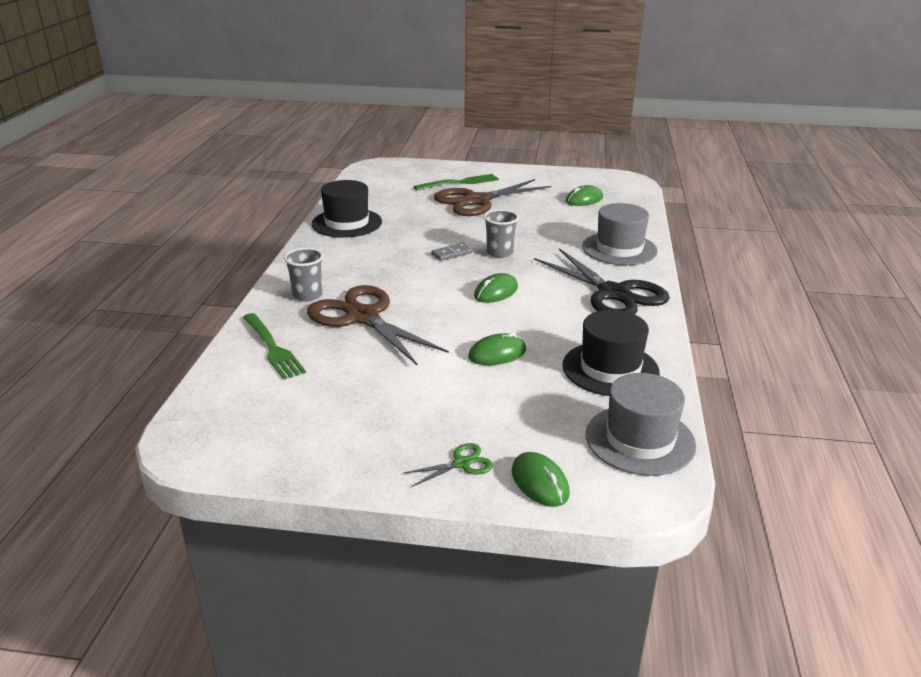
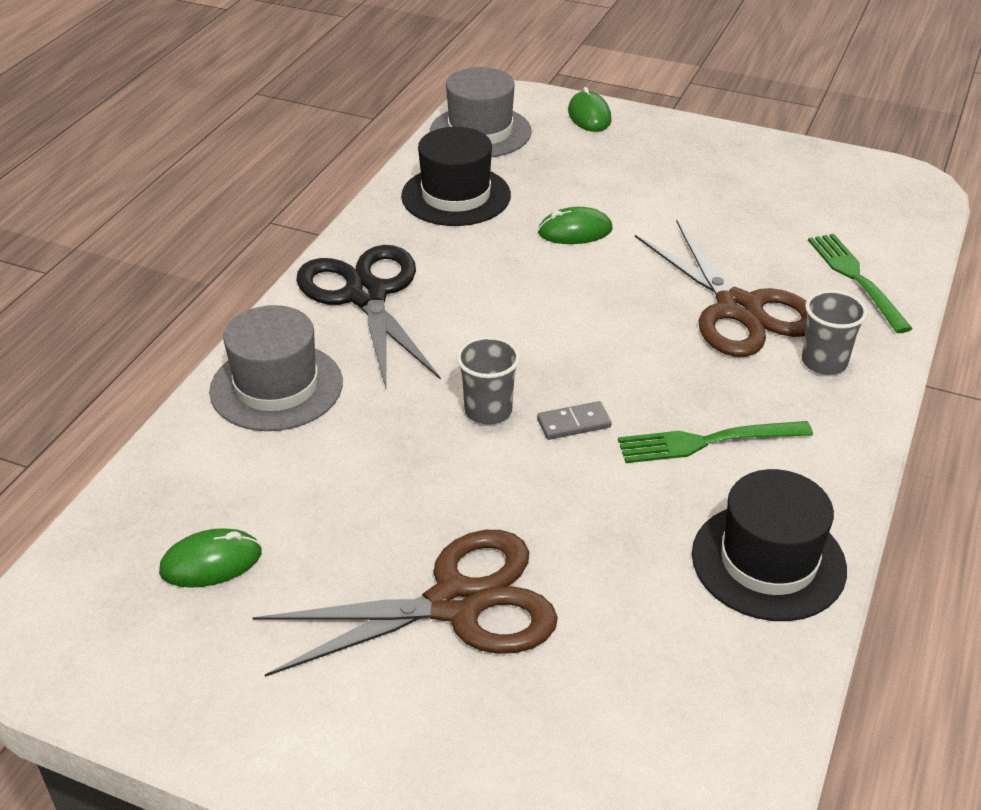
camera: 165 degrees left, 10 degrees up
green scissors [404,443,493,487] -> none
green fork [414,174,499,190] -> green fork moved to [618,421,813,463]
green mouse [474,273,518,303] -> none

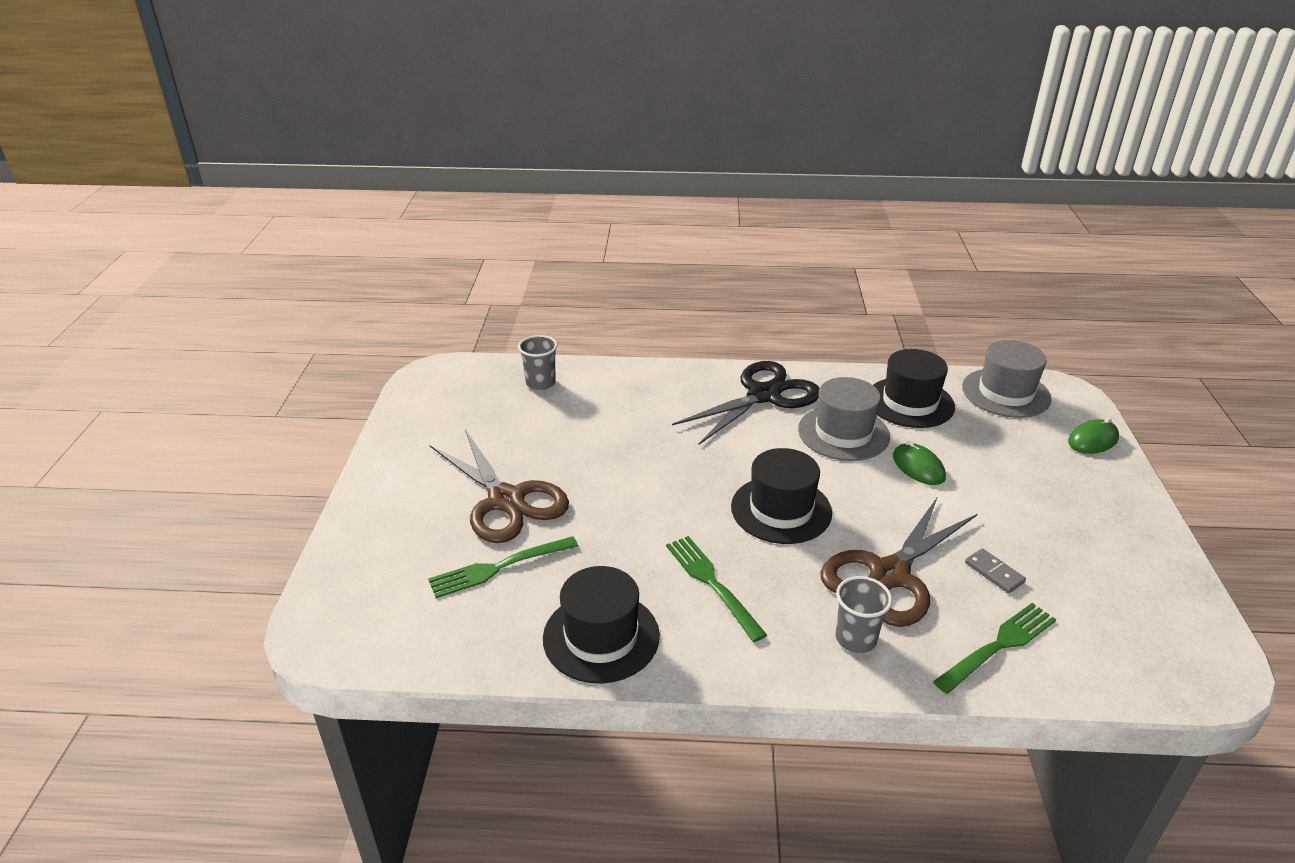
camera: 70 degrees right, 5 degrees down
green mouse [159,528,261,588] -> none
grey hat [209,305,343,431] -> grey hat moved to [798,377,890,461]
grey cup [456,336,520,425] -> grey cup moved to [518,335,558,390]
grey domino [537,401,611,440] -> grey domino moved to [965,548,1026,593]
none -> green fork [428,536,578,598]
none -> black hat [731,448,832,544]

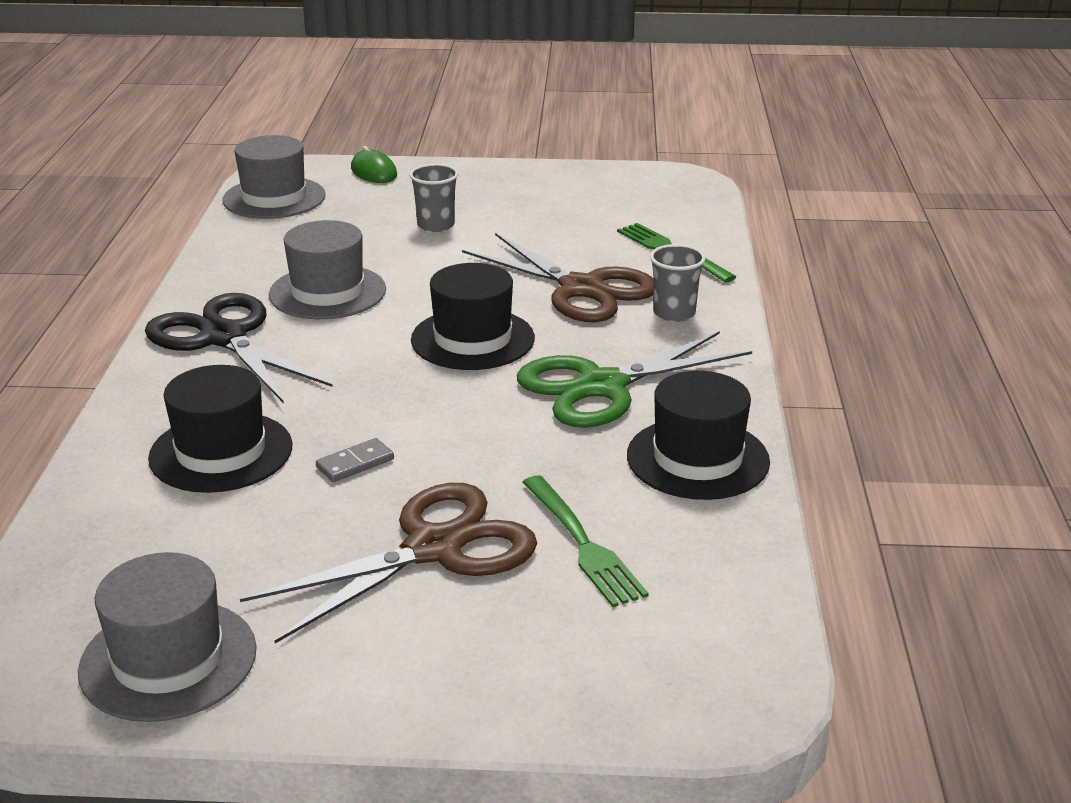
camera: 90 degrees left, 5 degrees down
grey cup [518,335,558,390] -> grey cup moved to [409,164,459,232]
green fork [666,536,767,642] -> green scissors [517,331,752,428]
black hat [873,349,955,428] -> black hat moved to [148,365,293,493]
green mouse [893,441,946,485] -> none
grey domino [965,548,1026,593] -> grey domino moved to [316,438,394,482]
none -> grey hat [78,552,257,722]

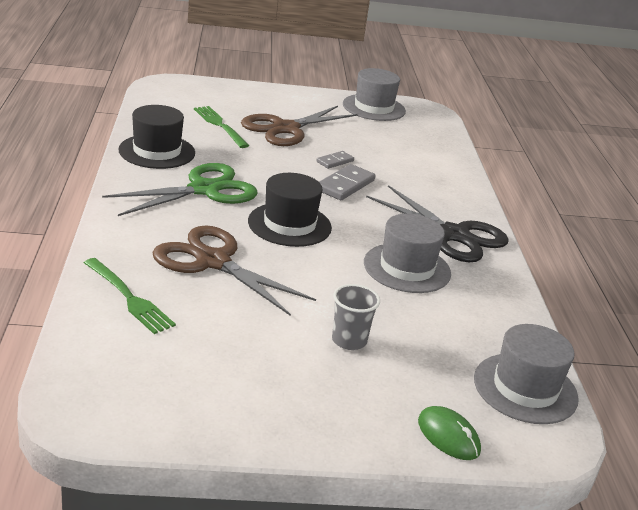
camera: 170 degrees right, 0 degrees up
black hat [148,365,293,493] -> none
grey cup [650,244,706,322] -> none
none -> grey domino [319,164,376,200]

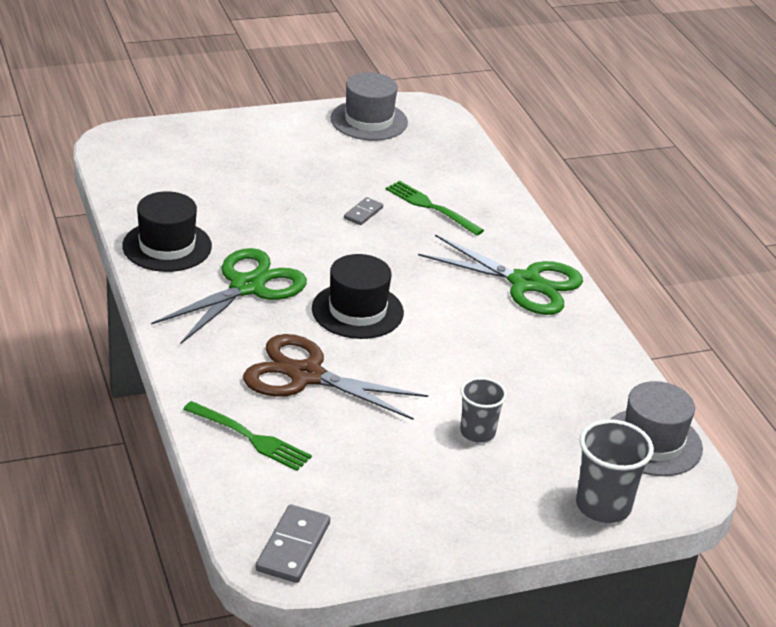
camera: 15 degrees left, 5 degrees up
green fork [194,106,249,148] -> green fork moved to [386,181,484,236]
brown scissors [241,106,358,146] -> none
grey domino [319,164,376,200] -> grey domino moved to [256,504,330,583]
grey hat [364,214,451,293] -> none
black scissors [366,185,509,262] -> green scissors [418,234,583,315]
green mouse [418,406,481,460] -> grey cup [576,419,654,523]

